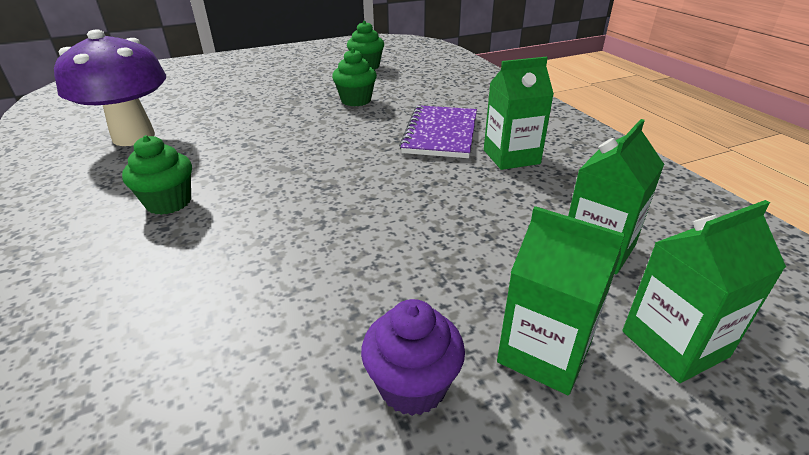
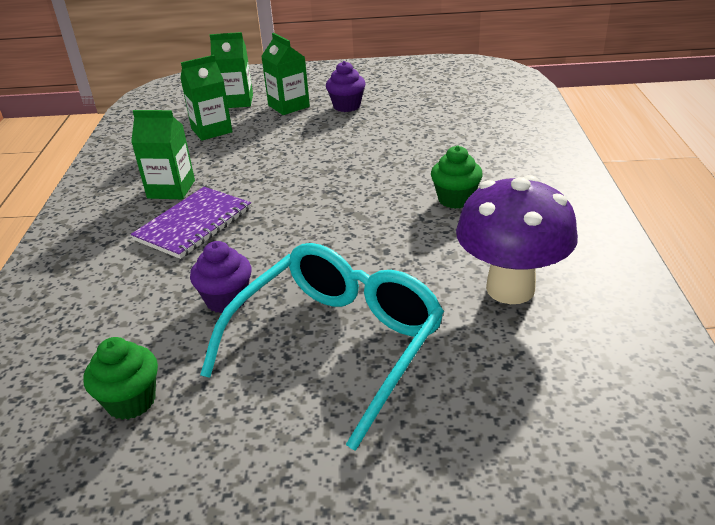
camera: 155 degrees left, 0 degrees up
green cupcake [332,49,377,106] -> purple cupcake [190,241,252,313]
none -> turquoise glasses [200,243,444,451]

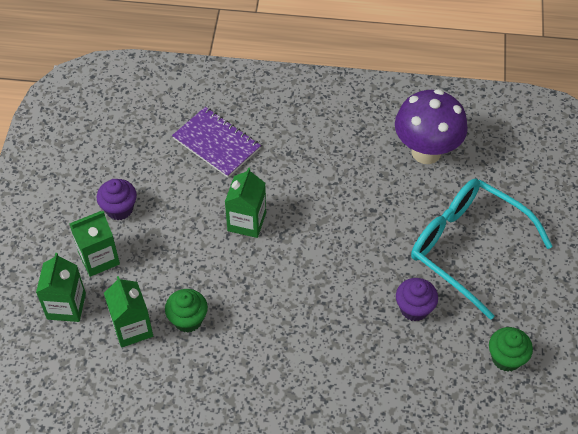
camera: 85 degrees left, 20 degrees up
green carton [131,110,195,199] -> green carton moved to [225,167,266,238]
purple notebook [131,187,251,259] -> purple notebook moved to [172,107,261,178]
green cupcake [431,145,483,209] -> green cupcake moved to [165,289,208,333]

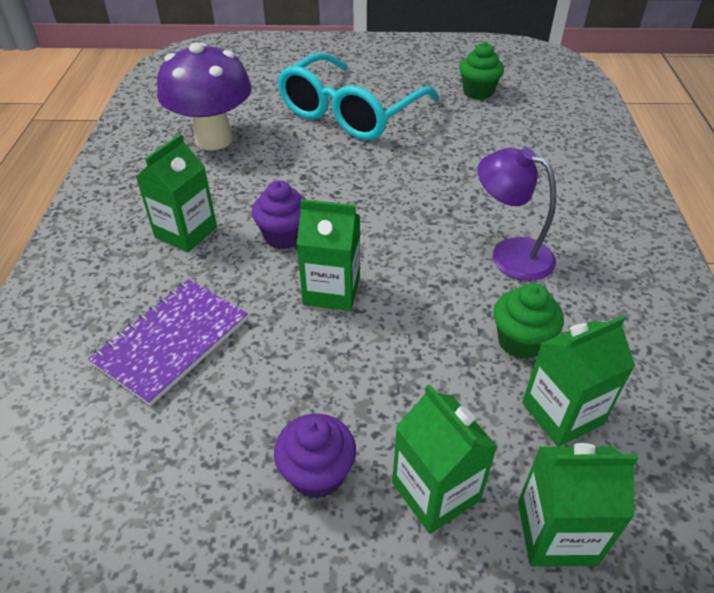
camera: 95 degrees left, 10 degrees down
purple cupcake [396,278,438,321] -> purple cupcake moved to [252,180,307,249]
none -> green carton [136,134,217,252]
none -> purple lamp [478,148,556,281]

